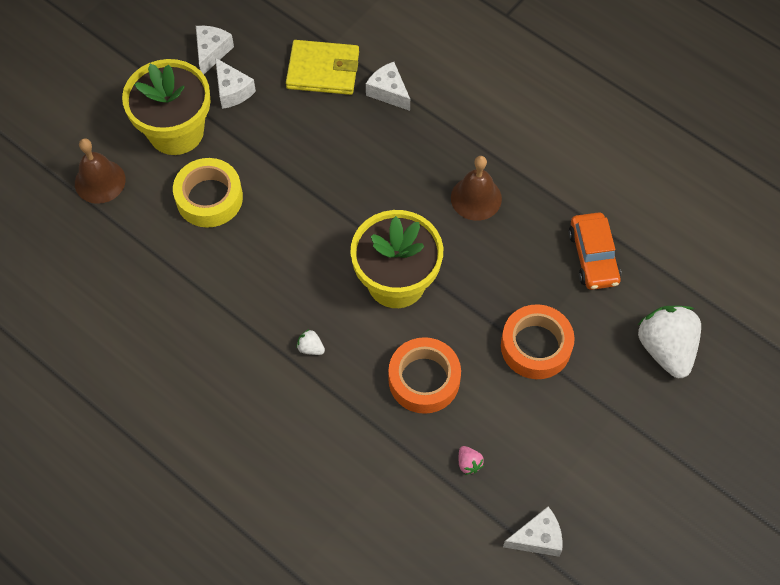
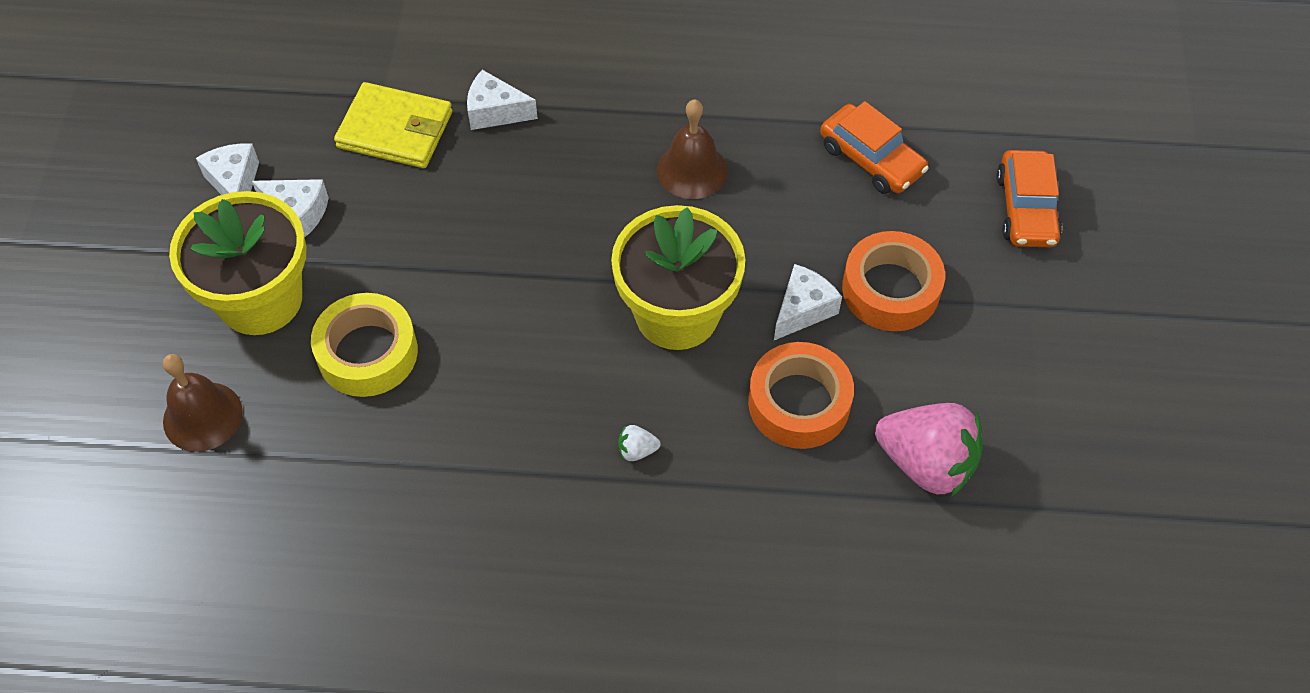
camera: 35 degrees left, 5 degrees down
yellow wallet [286,40,359,95] -> yellow wallet turned 45 degrees clockwise [334,82,453,168]
pink strawberry [458,446,484,475] -> pink strawberry [875,403,983,497], size x2.49
white cheese [503,507,563,557] -> white cheese moved to [774,264,842,340]
white strawberry [638,306,701,378] -> orange car [997,150,1062,247]

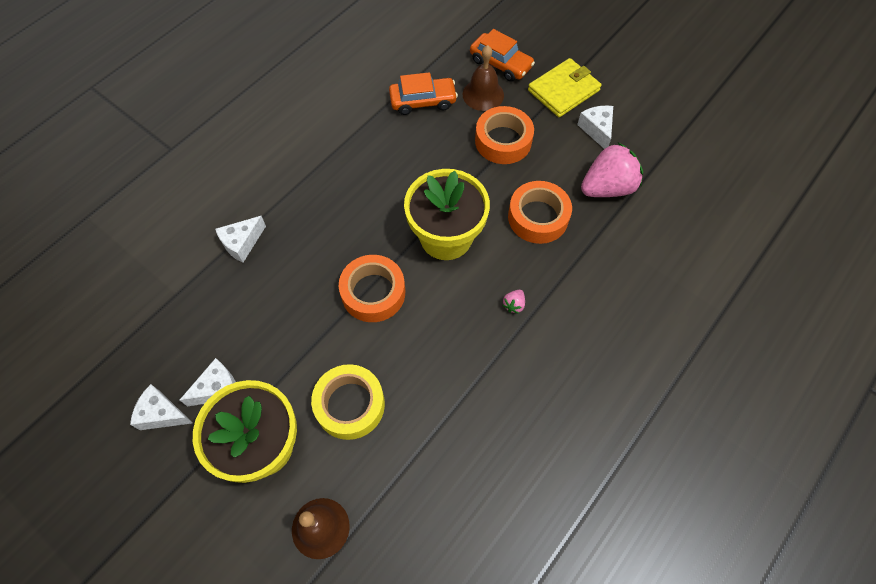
camera: 55 degrees left, 5 degrees up
yellow wallet [334,82,453,168] -> yellow wallet moved to [528,58,602,117]
white strawberry [618,425,661,461] -> pink strawberry [503,290,525,314]
brown bell [657,99,727,199] -> brown bell moved to [463,45,504,111]
white cheese [774,264,842,340] -> white cheese moved to [577,106,613,149]
none -> orange tape [339,255,405,322]

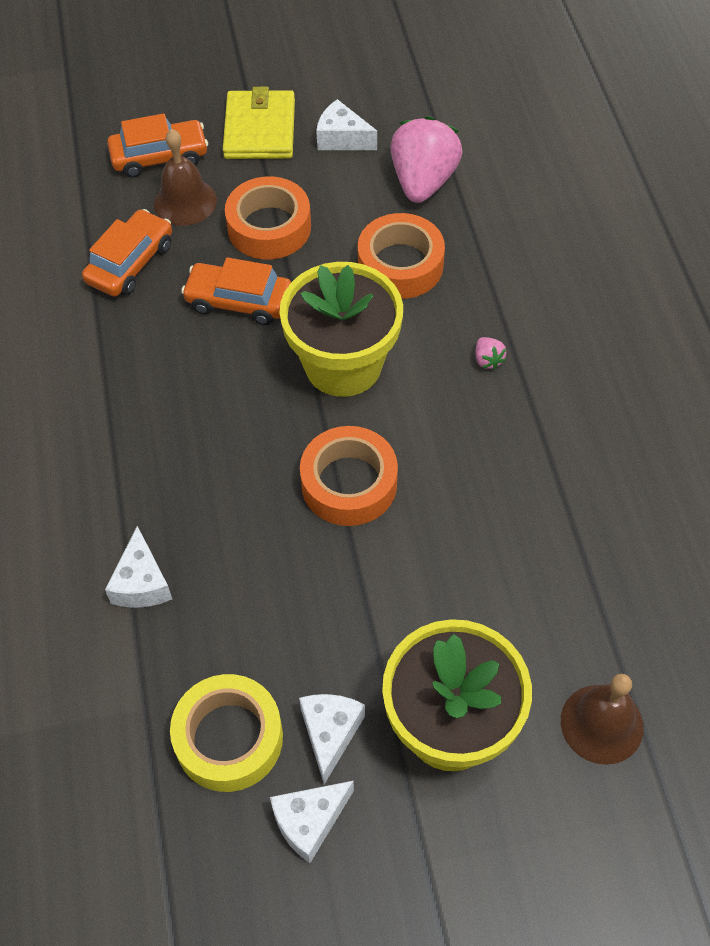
camera: 50 degrees left, 5 degrees down
yellow tape [311,364,385,440] -> yellow tape moved to [170,674,283,792]
none -> orange car [181,257,291,325]

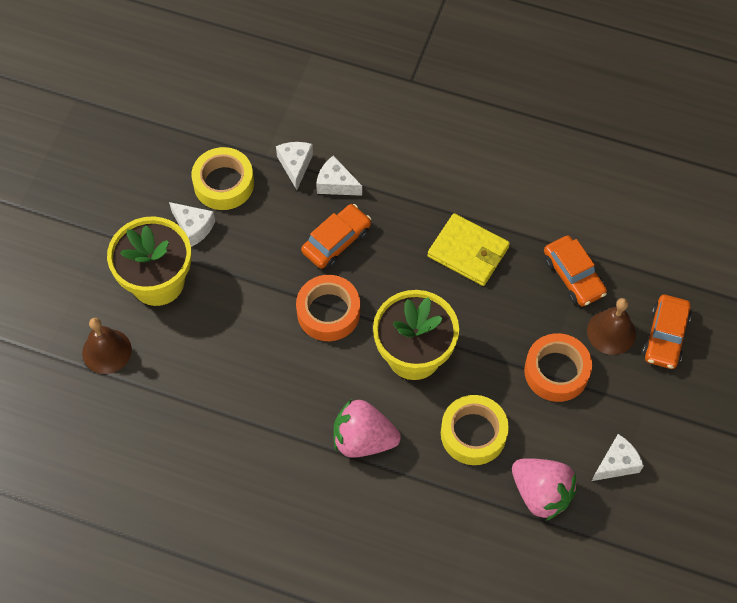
camera: 120 degrees right, 5 degrees up
orange car [181,257,291,325] -> orange car moved to [301,204,371,269]
yellow wallet [223,87,295,159] -> yellow wallet moved to [427,213,510,286]
white cheese [270,781,354,863] -> white cheese moved to [276,142,313,190]
orange tape [358,213,445,299] -> yellow tape [441,395,509,465]
pink strawberry [475,337,506,370] -> pink strawberry [333,399,401,458], size x2.49

